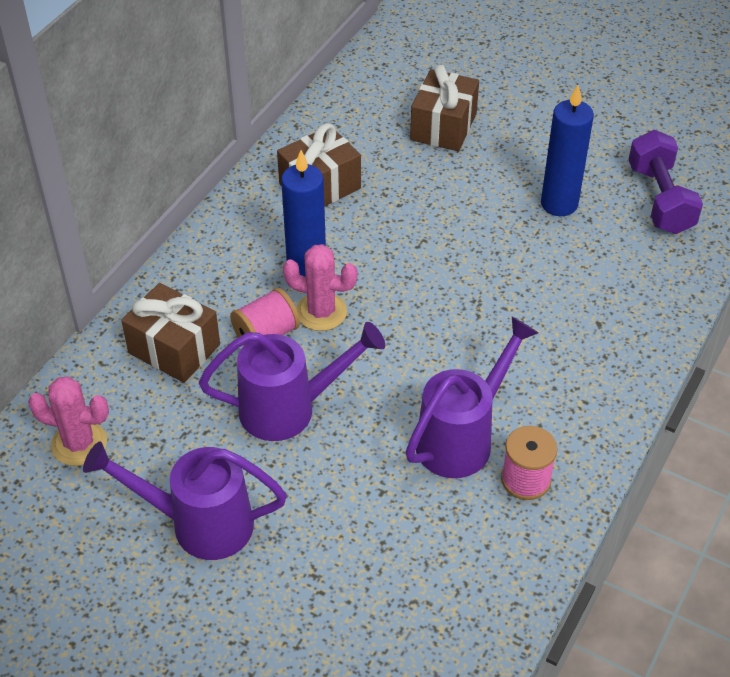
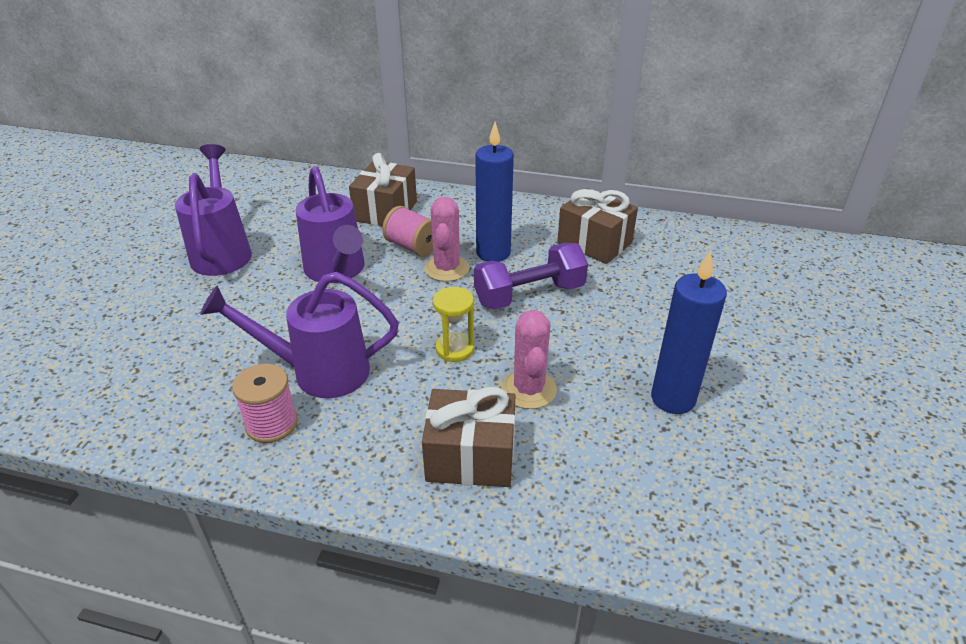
camera: 75 degrees right, 10 degrees down
pink cactus [28,376,109,466] -> pink cactus moved to [502,310,557,409]
purple watering can [406,317,538,478] -> purple watering can turned 150 degrees clockwise [200,272,399,398]
brown gift [410,64,479,151] -> brown gift moved to [422,387,516,487]
purple dumbbell [628,130,703,234] -> purple dumbbell moved to [474,243,588,310]
none -> yellow hourglass [433,287,474,362]

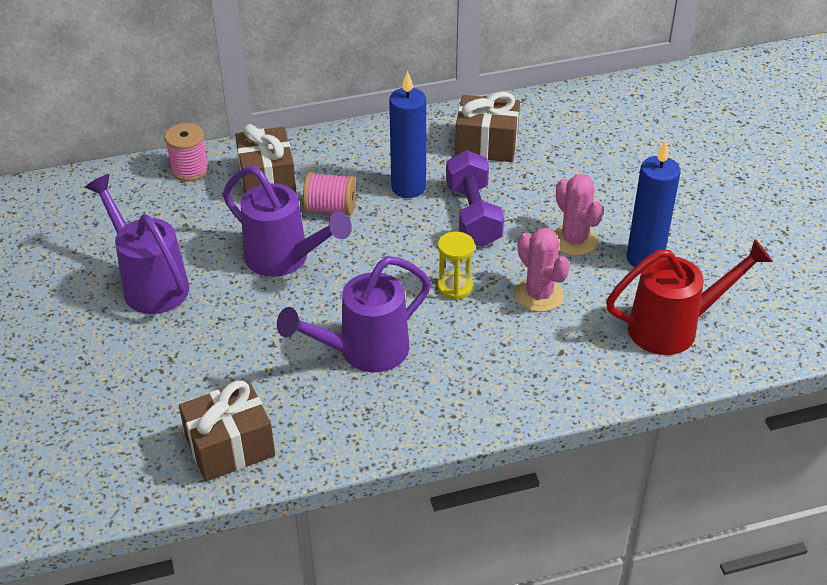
camera: 30 degrees left, 5 degrees up
pink spool [232,364,298,443] -> pink spool moved to [165,123,209,182]
brown gift [422,387,516,487] -> brown gift moved to [179,380,275,482]
pink cactus [424,197,470,282] -> pink cactus moved to [554,174,603,256]
purple dumbbell [474,243,588,310] -> purple dumbbell turned 45 degrees counterclockwise [446,150,504,247]
none -> red watering can [606,239,773,355]

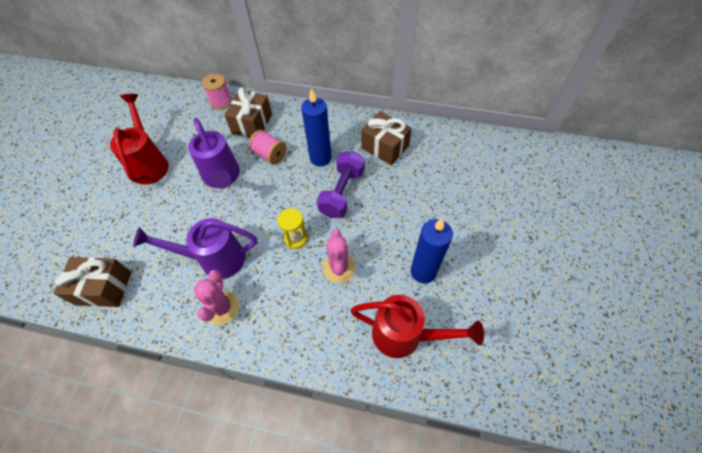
camera: 30 degrees right, 15 degrees up
purple watering can [85,174,189,314] -> red watering can [110,94,169,185]
pink cactus [554,174,603,256] -> pink cactus moved to [194,270,240,325]

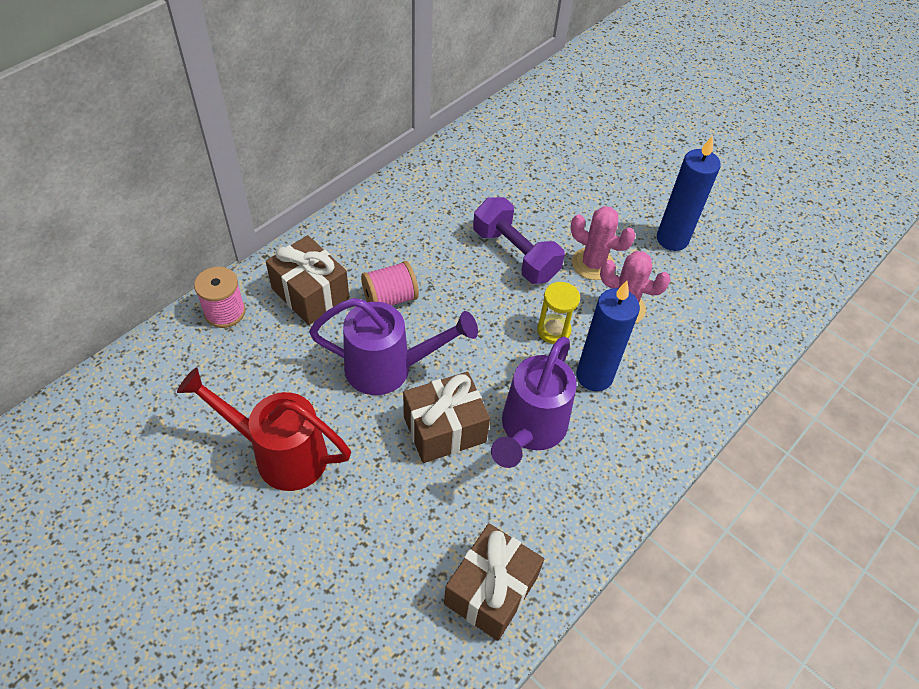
camera: 65 degrees left, 5 degrees down
pink cactus [194,270,240,325] -> pink cactus moved to [571,206,636,280]
blue candle [301,88,331,167] -> blue candle moved to [576,281,640,391]
red watering can [350,295,484,358] -> none
brown gift [361,111,412,165] -> brown gift moved to [403,372,490,463]

